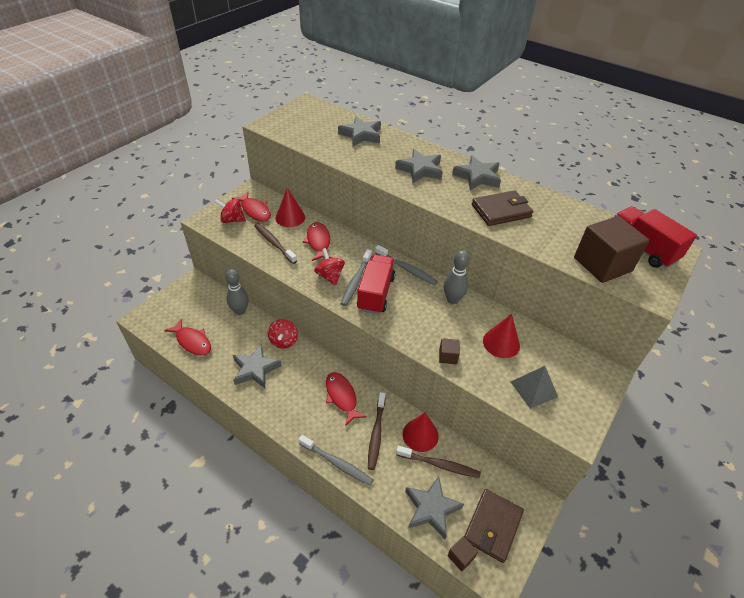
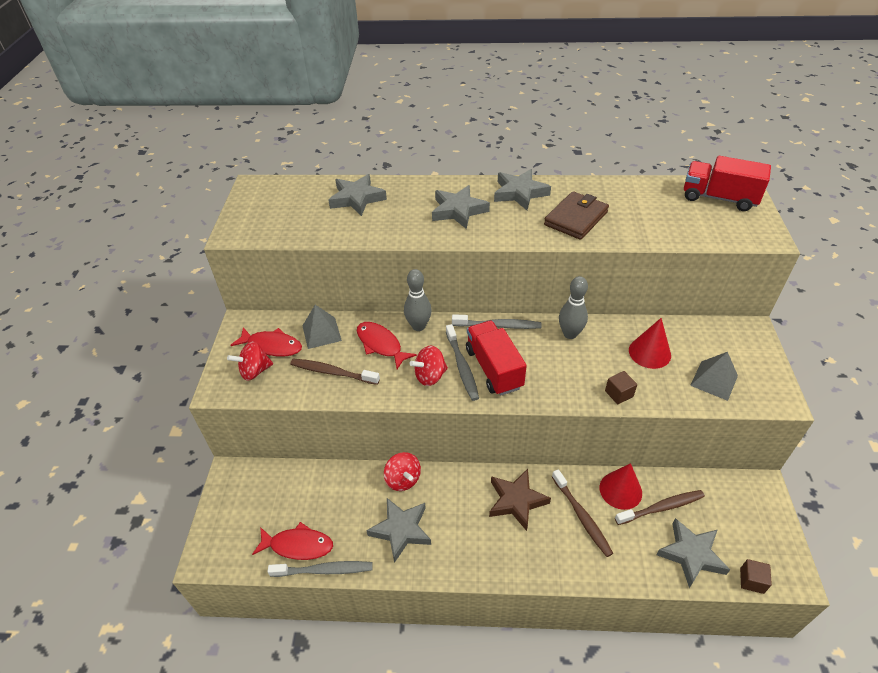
camera: 30 degrees left, 0 degrees up
grey bowling pin [226,269,249,315] -> grey bowling pin moved to [404,269,432,331]
red cone [275,188,305,227] -> grey pyramid [302,305,342,349]
grey toothbrush [298,435,373,486] -> grey toothbrush moved to [268,561,373,577]
red spinning top [314,248,345,286] -> red spinning top turned 60 degrees counterclockwise [409,346,448,386]
red fish [326,372,366,426] -> brown star [489,469,551,531]
brown wallet [464,489,524,563] -> none
brown cube [574,216,650,283] -> none

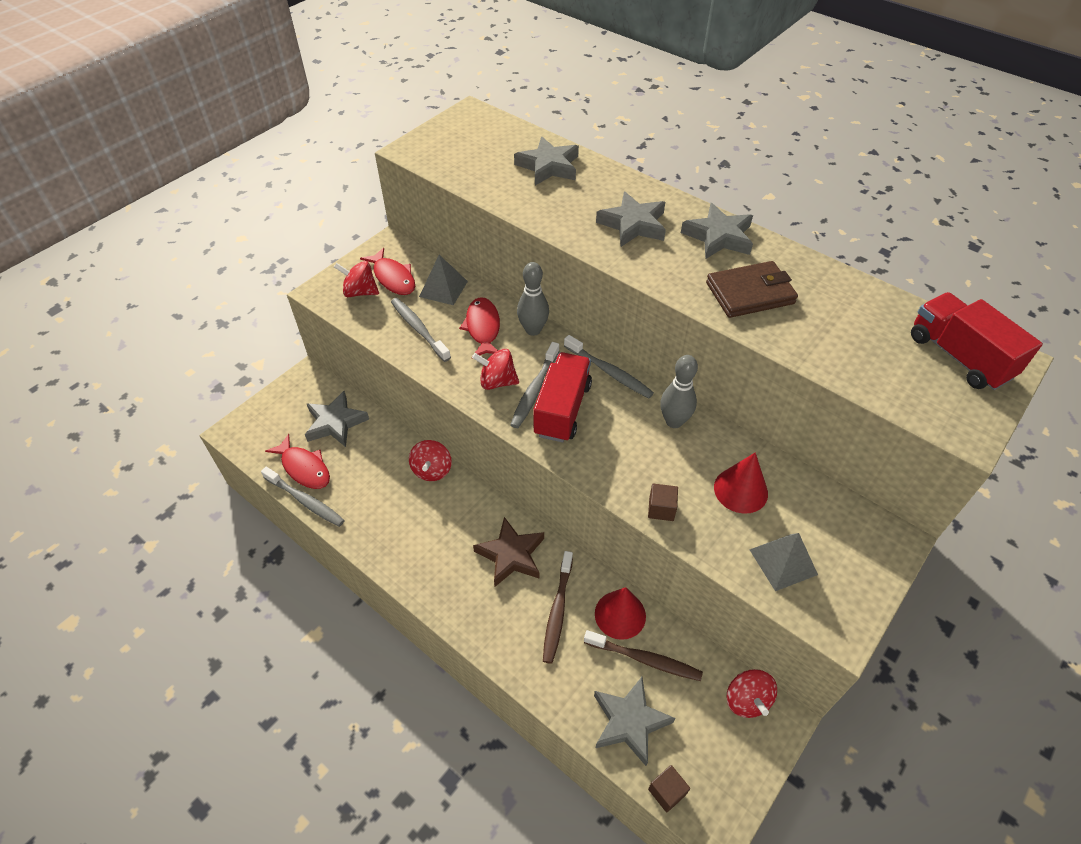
camera: 35 degrees right, 5 degrees up
brown toothbrush [290,359,380,385] -> grey toothbrush [391,298,451,362]
grey star [366,498,431,563] -> grey star moved to [305,391,369,447]
none -> red spinning top [727,669,777,718]

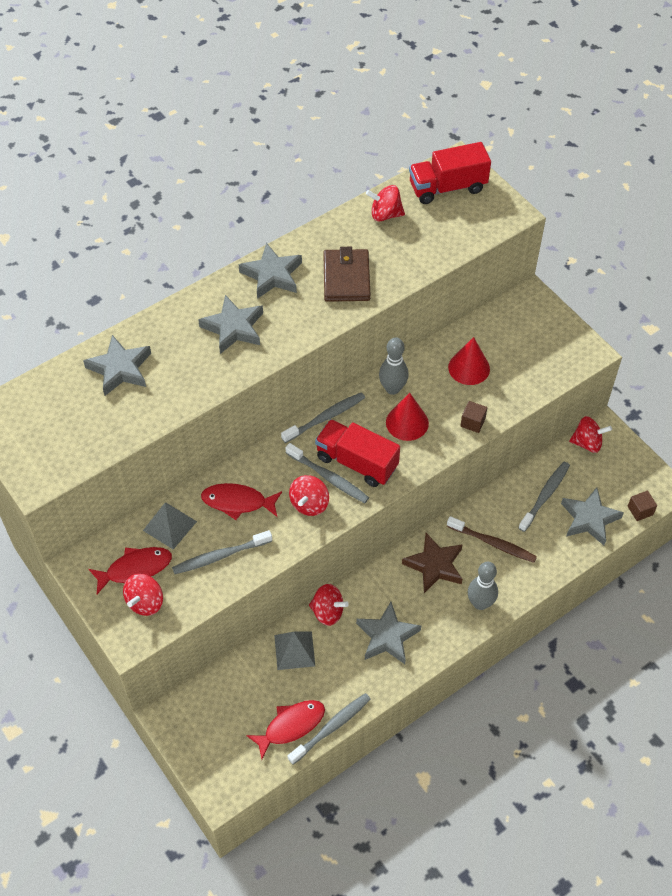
camera: 75 degrees left, 5 degrees up
grey star [305,391,369,447] -> grey star moved to [356,602,421,664]
grey bowling pin [517,262,549,336] -> grey bowling pin moved to [468,562,498,610]
brown toothbrush [584,630,703,681] -> grey toothbrush [518,462,570,532]
red cone [595,587,646,640] -> red cone moved to [386,393,429,441]
grey pyramid [750,533,818,591] -> grey pyramid moved to [274,632,315,670]
none -> red spinning top [366,185,405,221]

